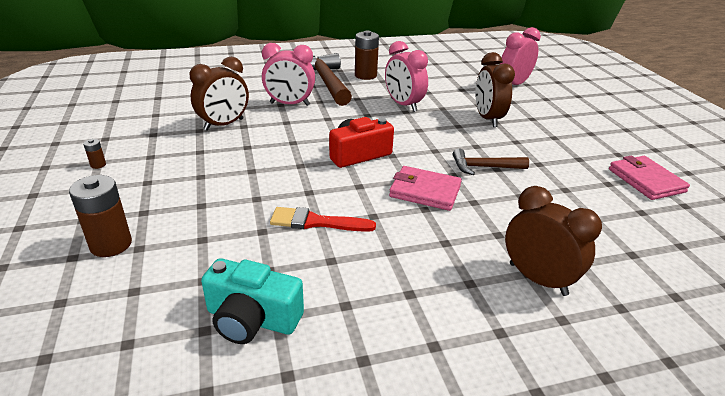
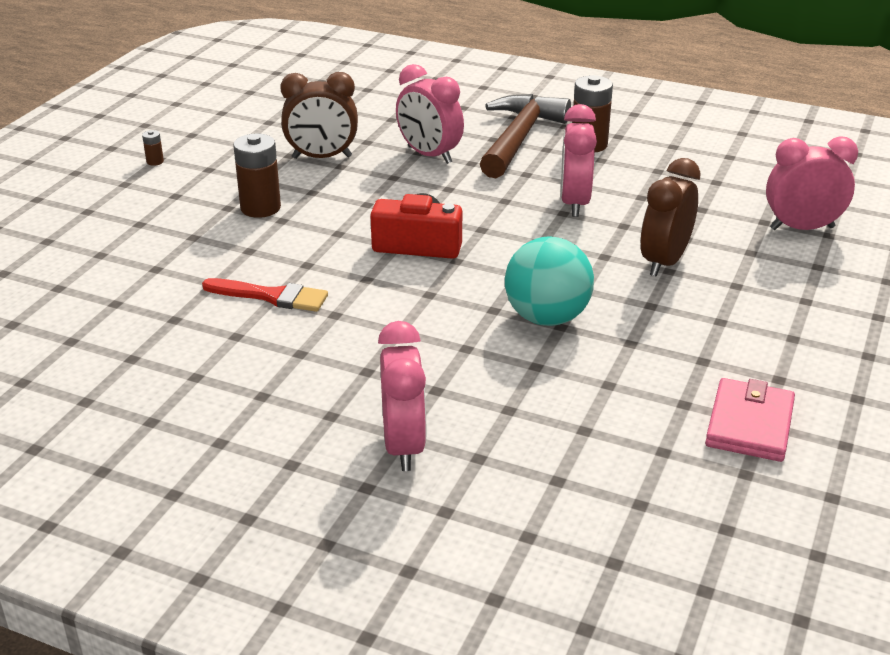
camera: 40 degrees right, 0 degrees up
brown battery [69,175,132,257] -> brown battery moved to [233,134,281,218]
turquoise camera [201,258,304,344] -> none
red brush [270,207,376,232] -> red brush turned 150 degrees clockwise [202,278,328,312]
pink wallet [389,166,462,211] -> none
brown hammer [453,148,529,175] -> turquoise ball [505,237,594,326]
brown clock [505,186,602,296] -> pink clock [378,321,426,471]

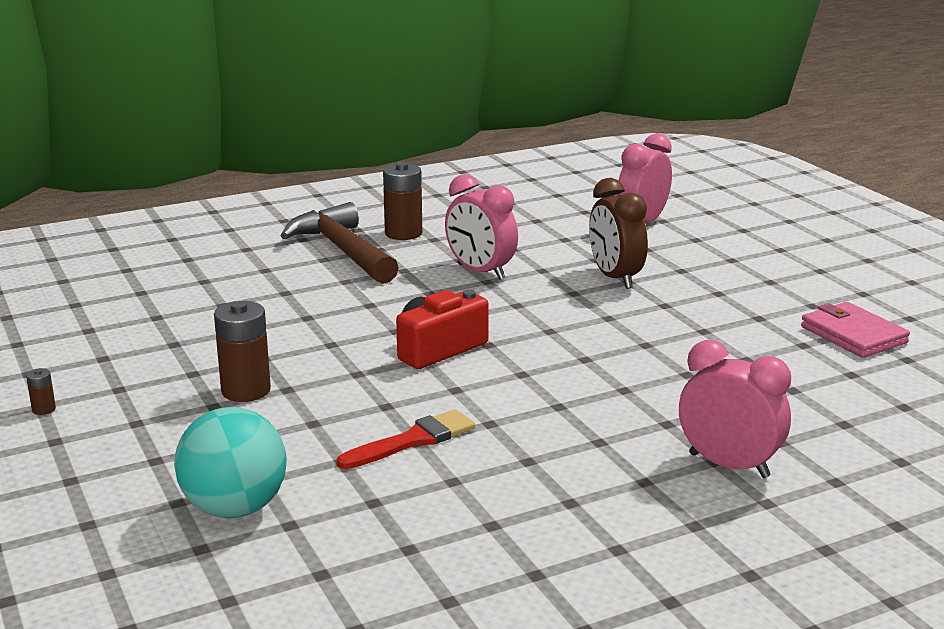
camera: 50 degrees left, 10 degrees down
brown clock [280,72,358,159] -> none
pink clock [396,64,464,164] -> none
turquoise ball [505,237,594,326] -> turquoise ball moved to [174,407,287,518]

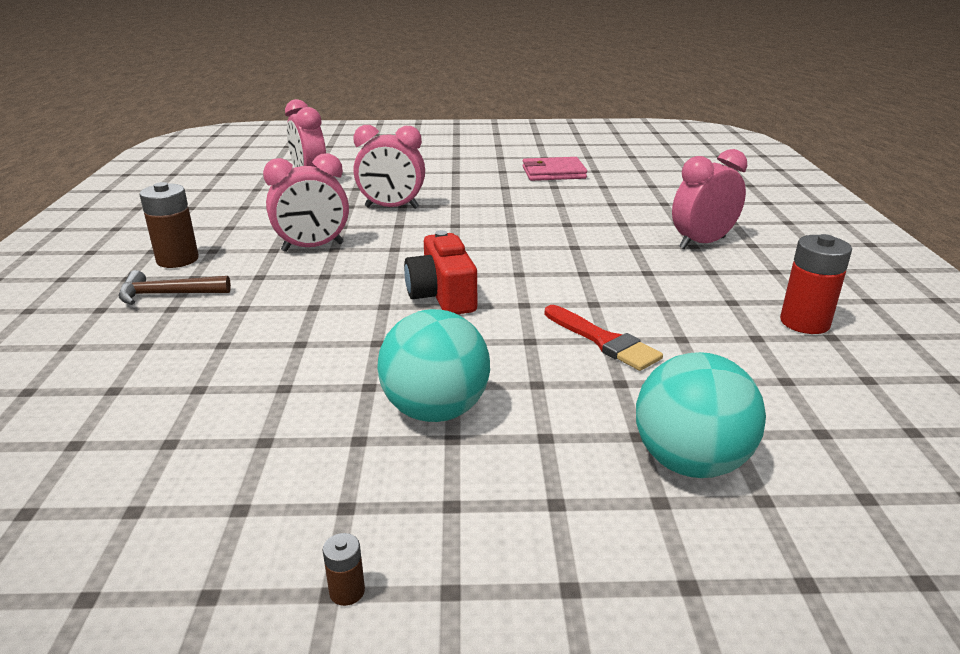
camera: 65 degrees left, 5 degrees up
brown battery [214,301,271,402] -> turquoise ball [377,309,490,422]
brown hammer [280,202,399,284] -> brown hammer [119,270,231,305], size x0.56
red brush [337,409,475,469] -> red brush turned 150 degrees clockwise [544,305,663,371]
brown clock [589,178,648,289] -> pink clock [353,125,425,209]
none -> red battery [780,234,852,334]

